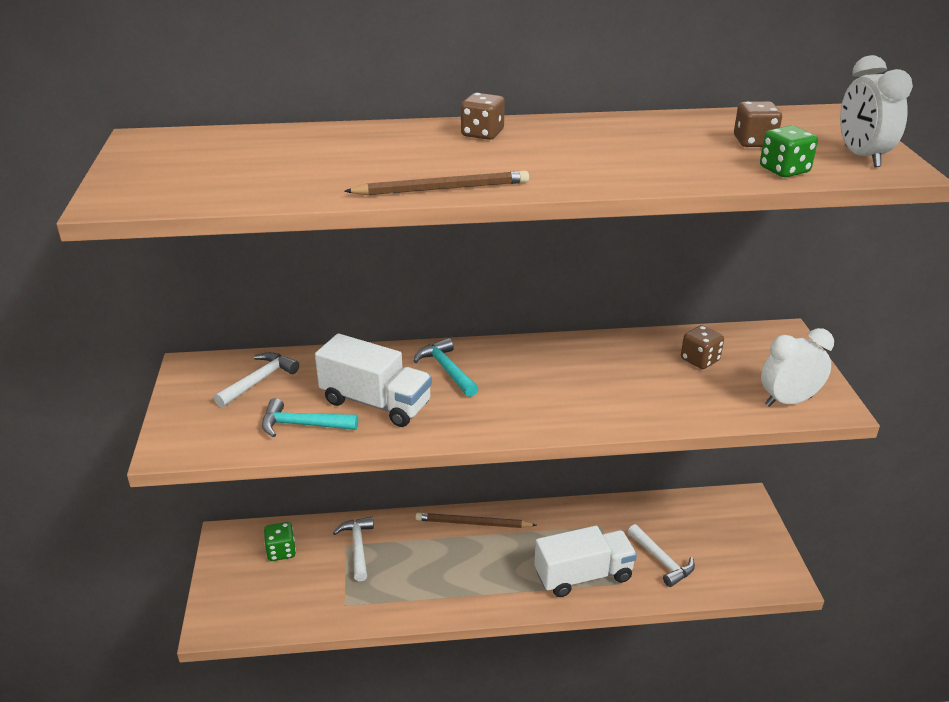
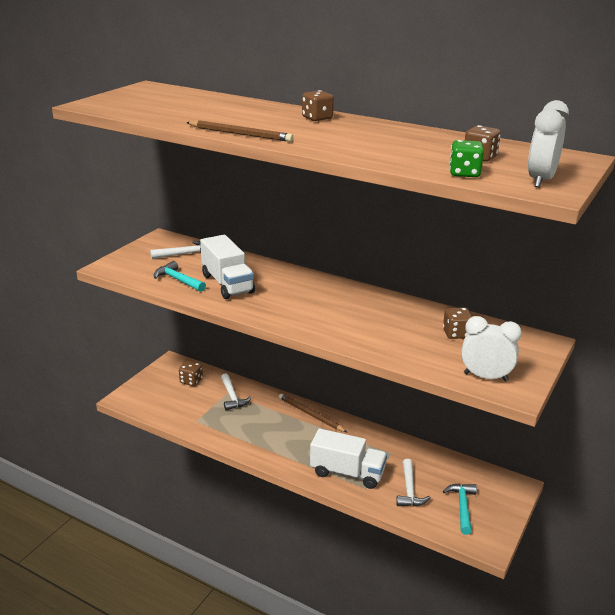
camera: 35 degrees right, 5 degrees down
green dice [264,522,296,561] -> brown dice [179,361,203,386]
white hammer [333,517,374,581] -> white hammer turned 135 degrees clockwise [221,373,252,410]
turquoise hammer [413,338,478,397] -> turquoise hammer moved to [443,484,477,535]

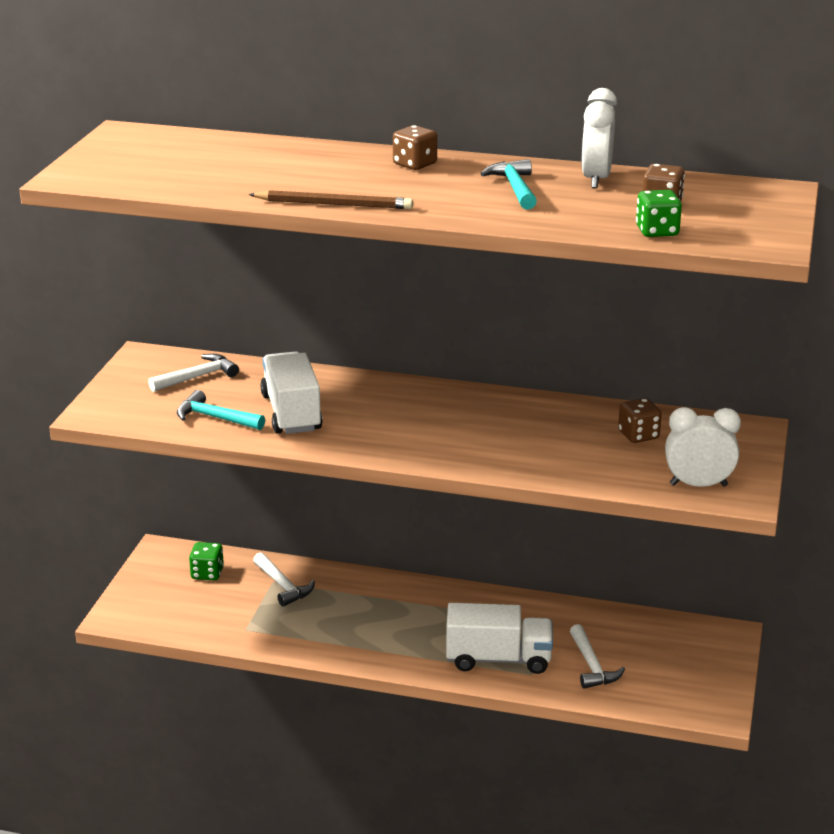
camera: 15 degrees left, 0 degrees up
brown dice [179,361,203,386] -> green dice [189,542,224,580]
white truck [200,235,255,299] -> white truck turned 150 degrees counterclockwise [260,351,323,434]
brown pencil [278,393,348,433] -> none
turquoise hammer [443,484,477,535] -> turquoise hammer moved to [480,159,537,210]
white clock [528,100,569,188] -> white clock moved to [582,88,617,189]

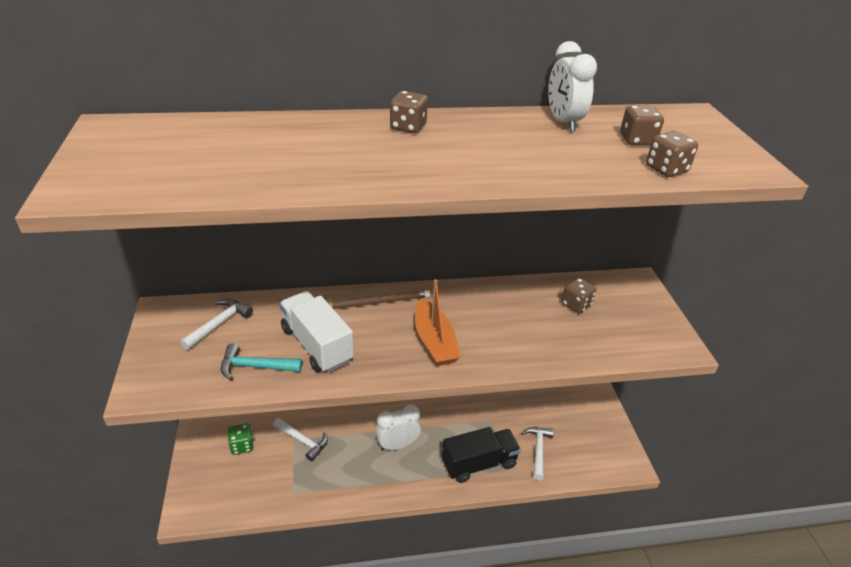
camera: 25 degrees left, 10 degrees up
brown pencil [249,190,413,209] -> brown pencil moved to [328,290,430,309]
white truck [446,603,553,674] -> black truck [442,427,521,483]
turquoise hammer [480,159,537,210] -> none
white hammer [570,624,625,689] -> white hammer turned 135 degrees counterclockwise [521,427,554,481]
green dice [636,190,682,237] -> brown dice [646,131,698,177]
white clock [665,407,741,487] -> white clock moved to [375,405,421,451]
none -> orange boat [415,279,461,366]

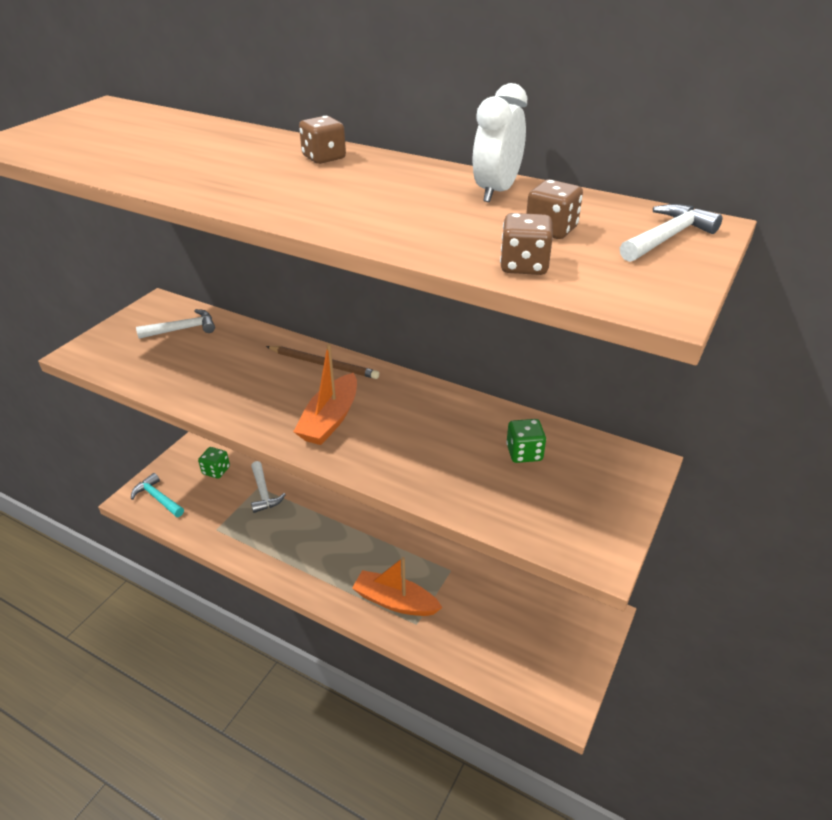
camera: 40 degrees right, 0 degrees up
turquoise hammer [221,344,302,380] -> turquoise hammer moved to [131,473,184,517]
white truck [279,291,354,373] -> none
white clock [375,405,421,451] -> none
black truck [442,427,521,483] -> orange boat [352,557,442,616]
white hammer [521,427,554,481] -> white hammer moved to [620,204,723,262]
brown dice [561,278,597,314] -> green dice [506,419,546,463]

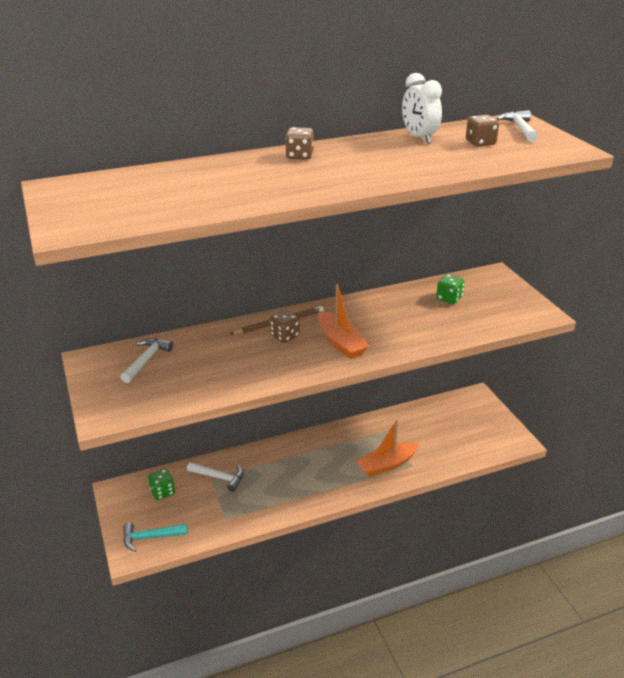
camera: 50 degrees left, 5 degrees down
brown dice [500,213,553,275] -> brown dice moved to [270,310,300,343]

